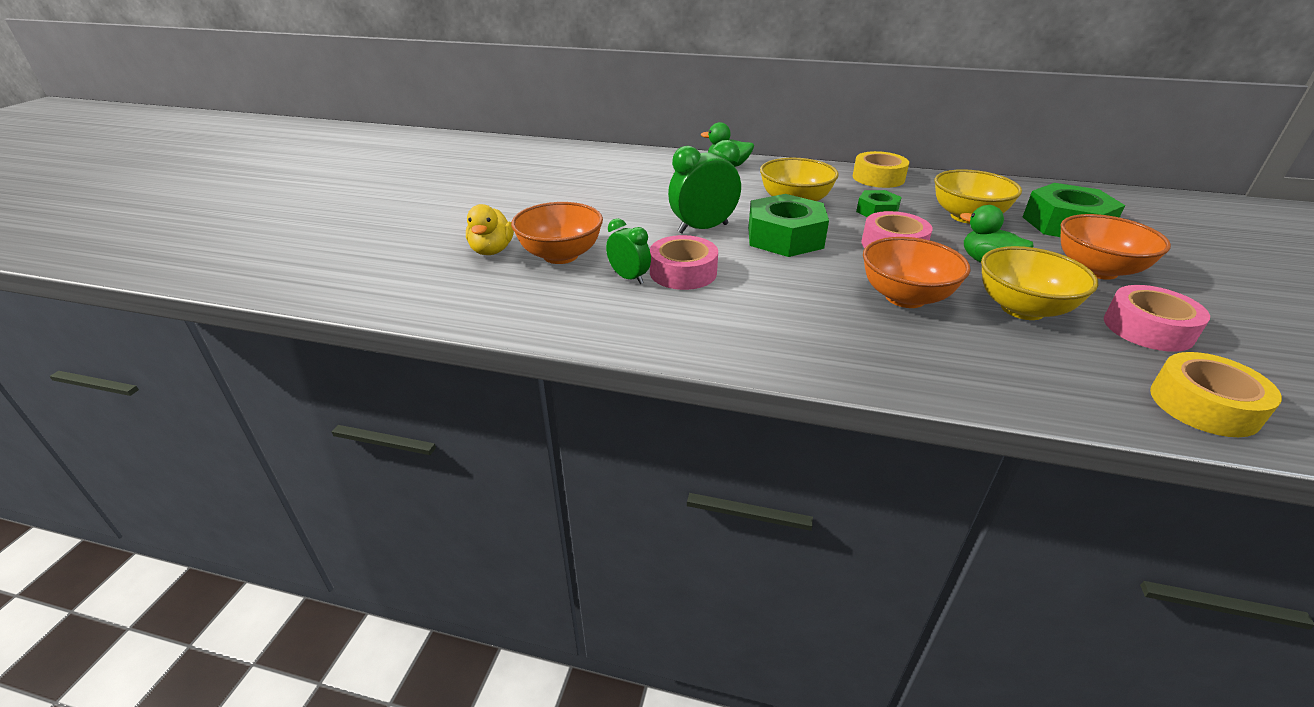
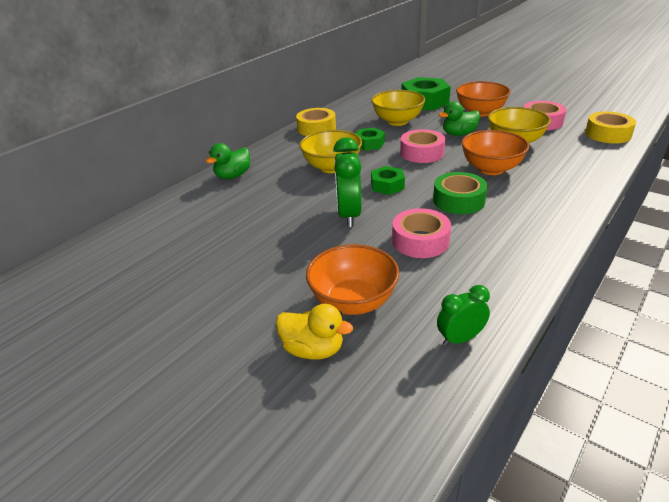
camera: 65 degrees left, 0 degrees up
green clock [606,218,651,284] -> green clock moved to [437,285,490,346]
green nut [748,194,829,257] -> green nut [371,166,405,195], size x0.55
none -> green tape [433,172,488,214]

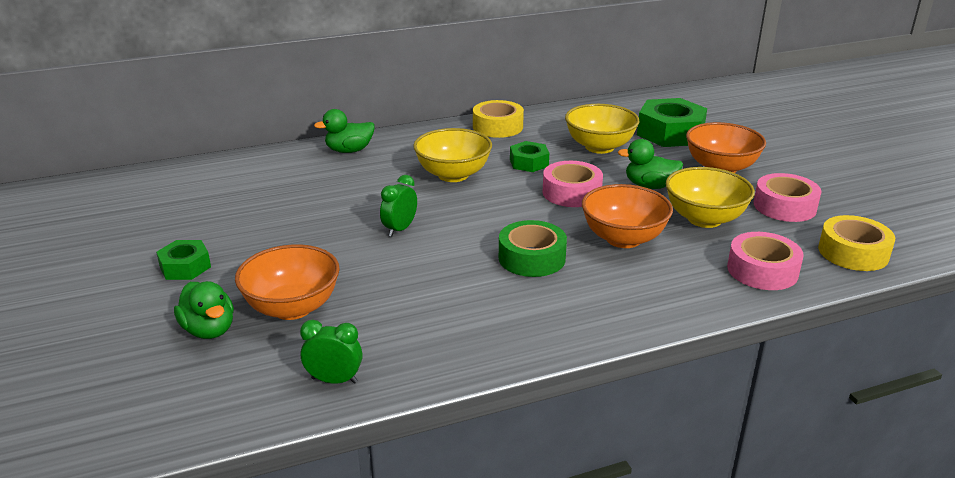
camera: 30 degrees right, 5 degrees down
yellow duck [276,304,353,360] -> green duck [174,281,234,339]
green clock [333,137,361,227] -> green clock [380,175,417,237], size x0.60
green nut [371,166,405,195] -> green nut moved to [156,240,211,280]
pink tape [392,208,451,258] -> pink tape moved to [727,232,804,290]

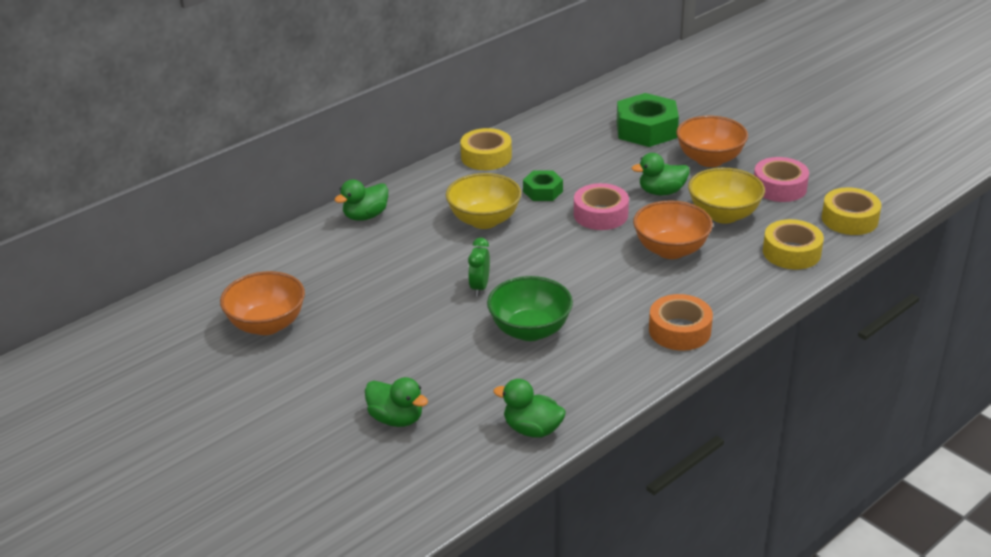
camera: 20 degrees left, 5 degrees up
green nut [156,240,211,280] -> none
orange bowl [235,244,340,320] -> orange bowl moved to [220,271,305,335]
green clock [300,320,363,384] -> green duck [493,379,566,438]
green tape [499,220,567,277] -> none
yellow bowl [565,104,640,154] -> none
pink tape [727,232,804,290] -> yellow tape [763,219,824,269]
none -> green bowl [487,276,573,341]
none -> orange tape [649,294,713,351]

